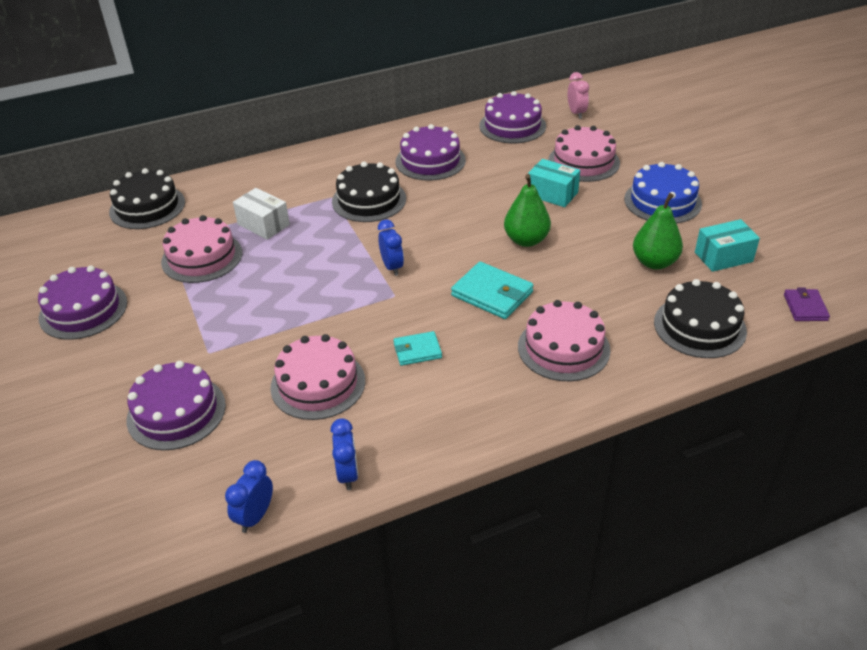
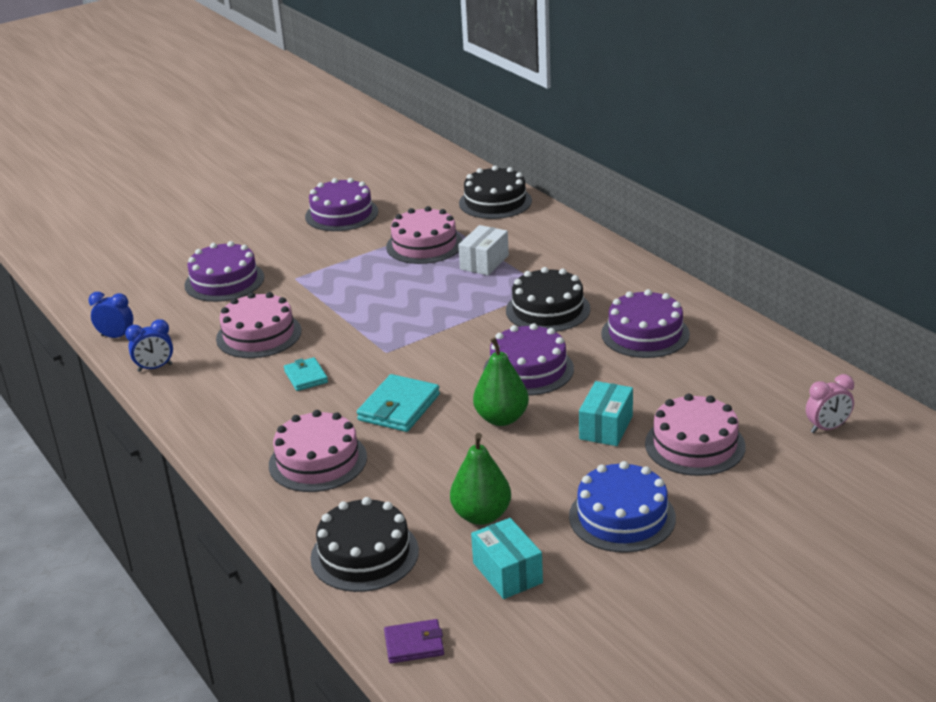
camera: 80 degrees right, 10 degrees down
blue clock [378,220,404,276] -> none
purple cake [479,91,546,143] -> purple cake moved to [484,323,574,396]

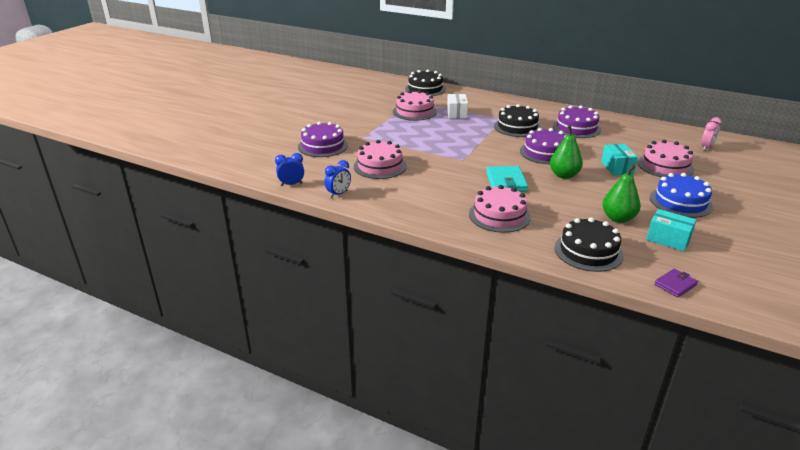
camera: 30 degrees left, 0 degrees up
turquoise wallet [284,357,328,391] -> none
purple cake [305,178,378,231] -> none

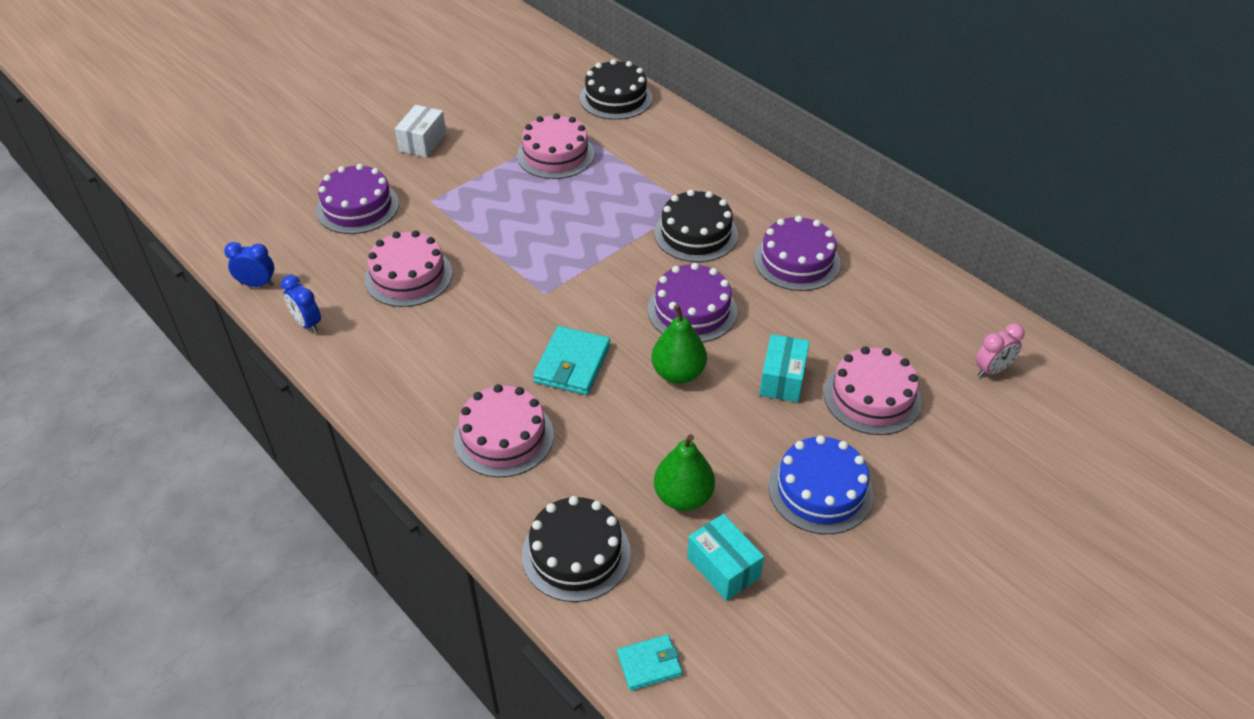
camera: 20 degrees right, 15 degrees up
blue clock [325,160,351,198] -> blue clock turned 75 degrees clockwise [281,275,321,333]
white box [447,94,468,119] -> white box moved to [395,105,446,158]
purple wallet [654,269,698,297] -> turquoise wallet [617,635,682,691]

